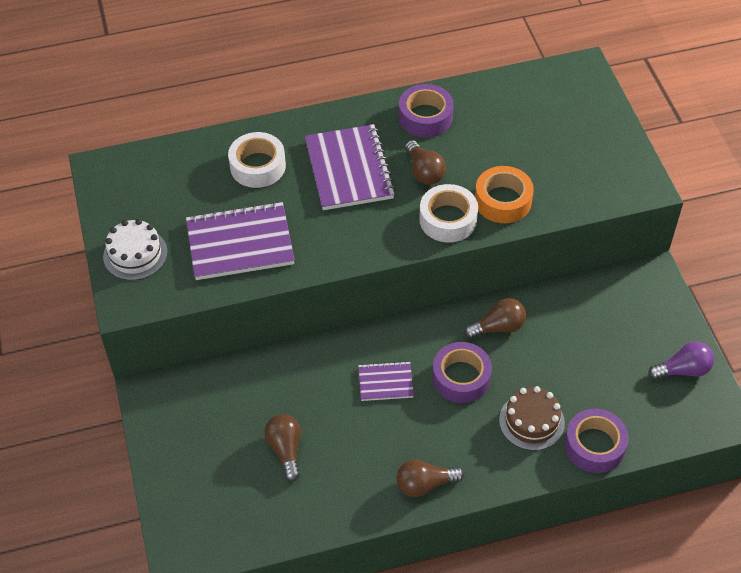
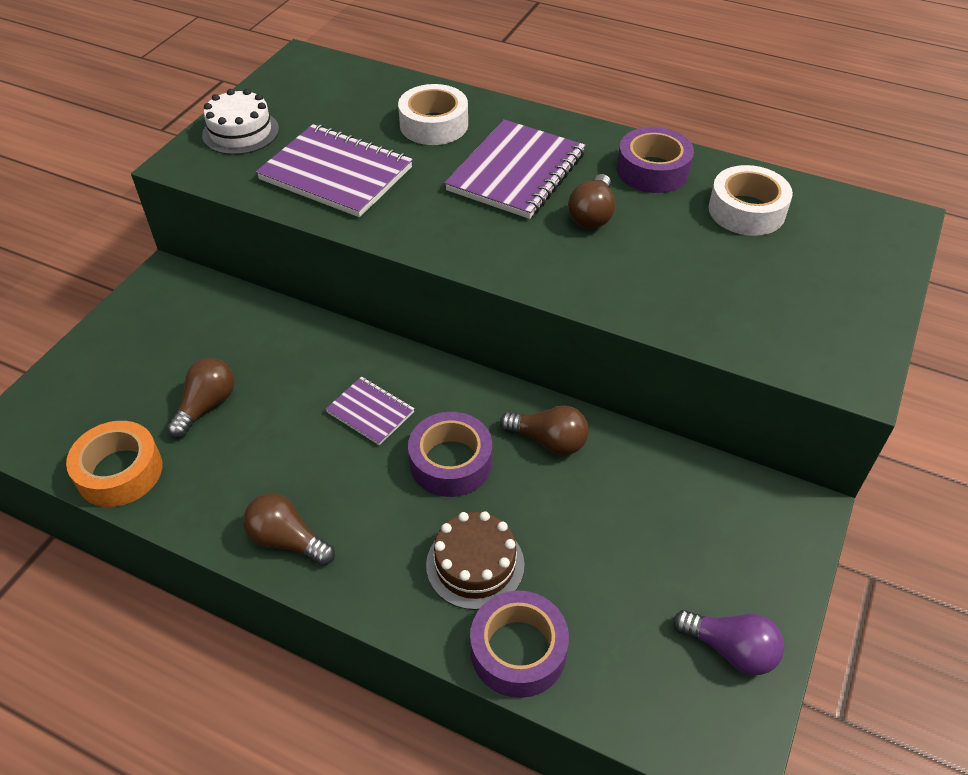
camera: 40 degrees right, 5 degrees down
white tape [419,184,478,243] -> white tape moved to [709,165,793,236]
orange tape [475,166,534,223] -> orange tape moved to [66,421,162,507]

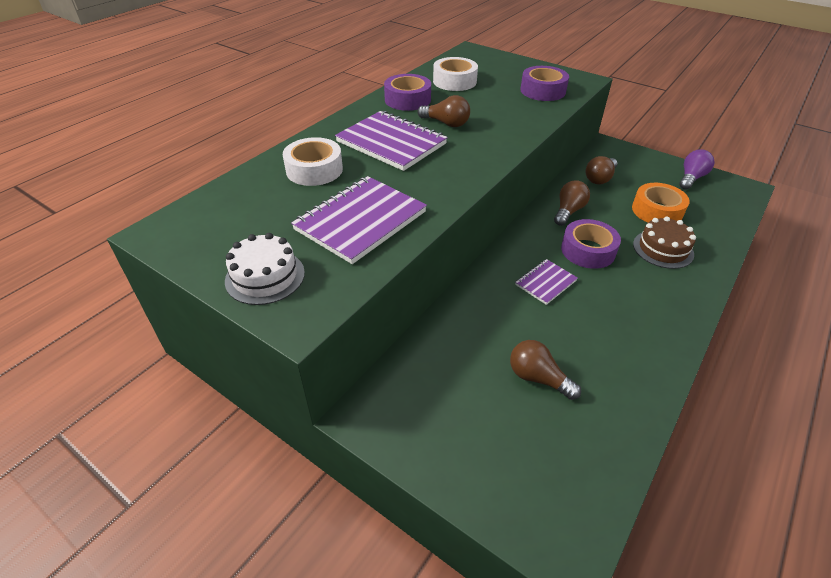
camera: 80 degrees left, 5 degrees down
orange tape [66,421,162,507] -> orange tape moved to [632,183,690,223]
brown light bulb [243,493,335,566] -> brown light bulb moved to [586,156,617,185]
purple tape [470,591,569,698] -> purple tape moved to [520,66,569,101]

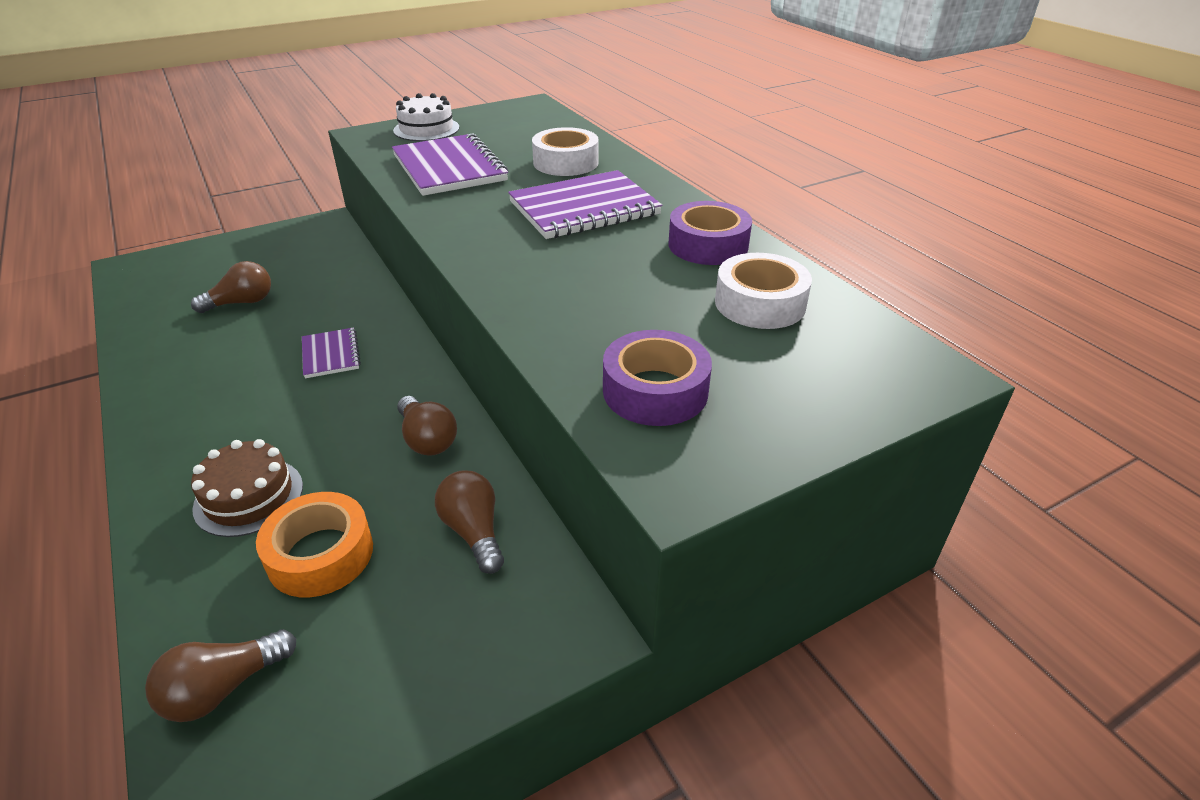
camera: 115 degrees right, 5 degrees down
brown light bulb [417,95,470,127] -> brown light bulb moved to [145,629,296,722]
purple tape [561,219,621,269] -> none
purple light bulb [679,149,714,190] -> none

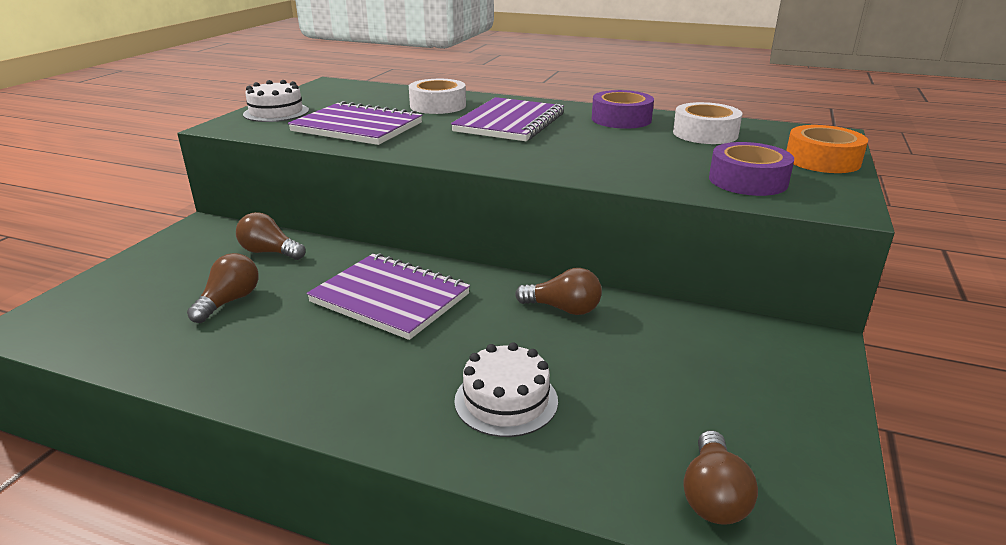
camera: 40 degrees left, 10 degrees down
brown cake [191,439,303,537] -> white cake [454,342,558,437]
orange tape [256,492,373,597] -> orange tape moved to [786,125,868,173]
purple notebook [302,328,361,378] -> purple notebook [307,253,470,340], size x1.89
brown light bulb [435,470,504,574] -> brown light bulb moved to [236,212,305,260]

